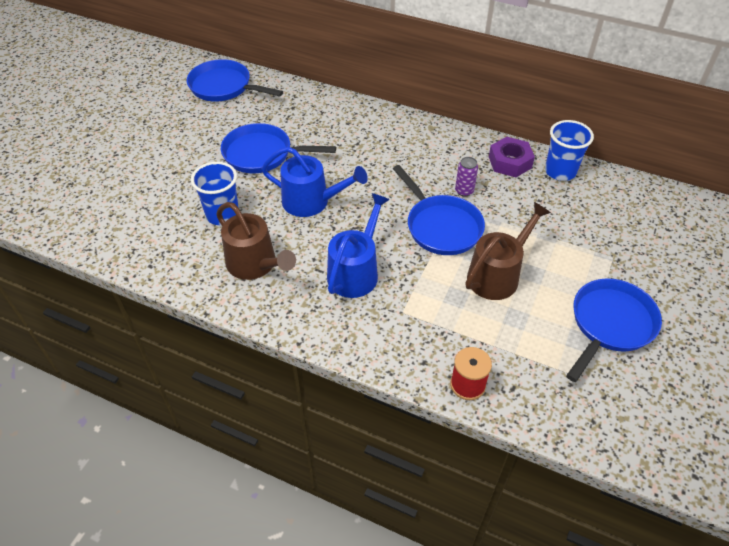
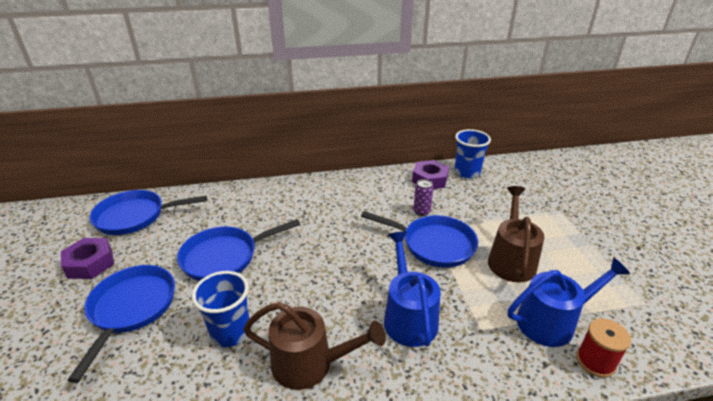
camera: 35 degrees left, 15 degrees down
blue watering can [262,147,368,217] -> blue watering can moved to [508,257,630,347]
blue pan [566,278,662,382] -> blue pan moved to [67,265,175,383]
none -> purple nut [61,238,114,279]

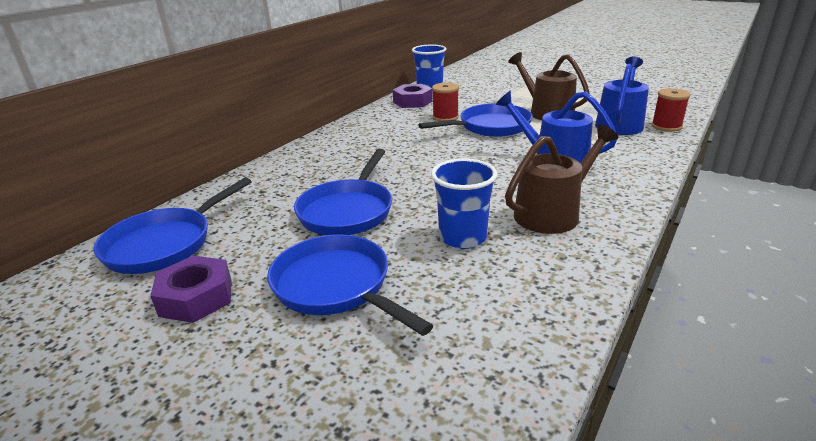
camera: 45 degrees left, 5 degrees down
purple can [413,179,433,216] -> red spool [432,83,459,121]

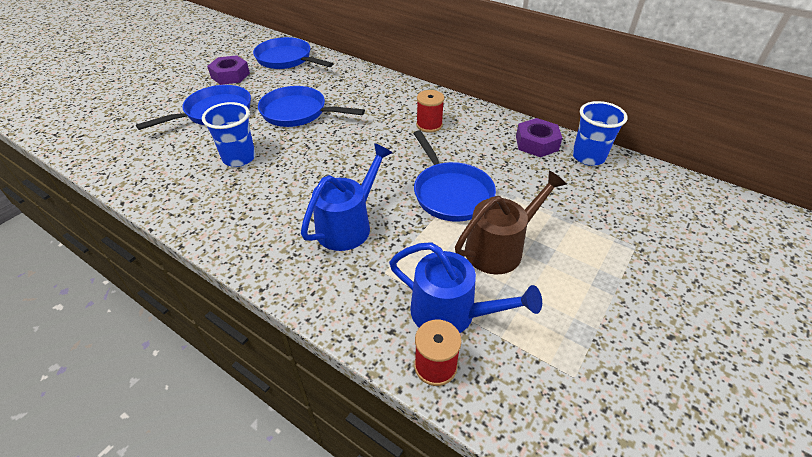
camera: 90 degrees right, 15 degrees up
red spool [432,83,459,121] -> red spool moved to [416,90,444,133]
brown watering can [505,125,618,234] -> none

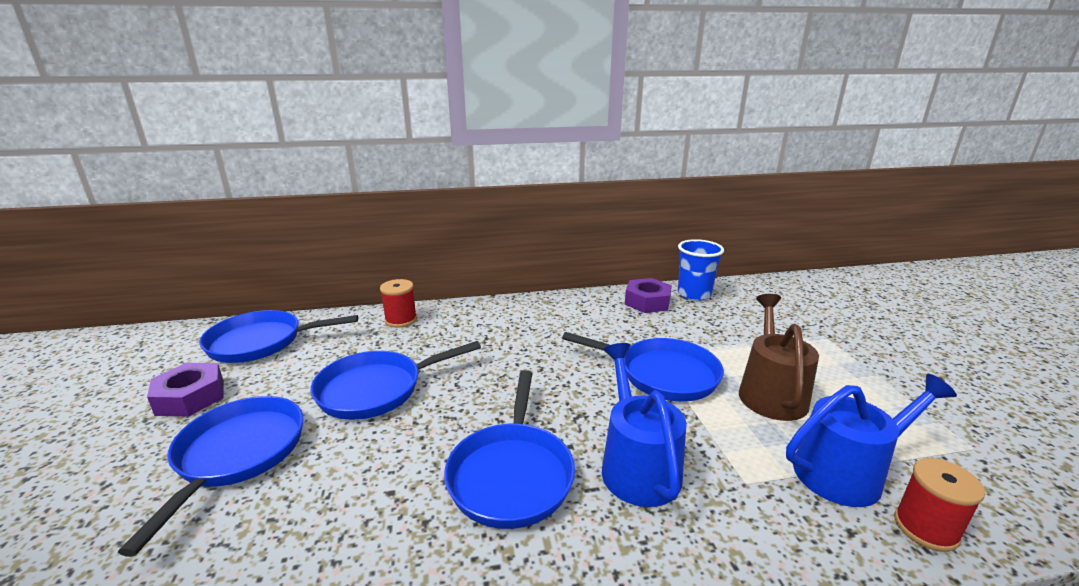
camera: 45 degrees left, 20 degrees down
blue cup [202,102,256,167] -> none
red spool [416,90,444,133] -> red spool moved to [380,279,417,328]
none -> blue pan [444,370,575,529]

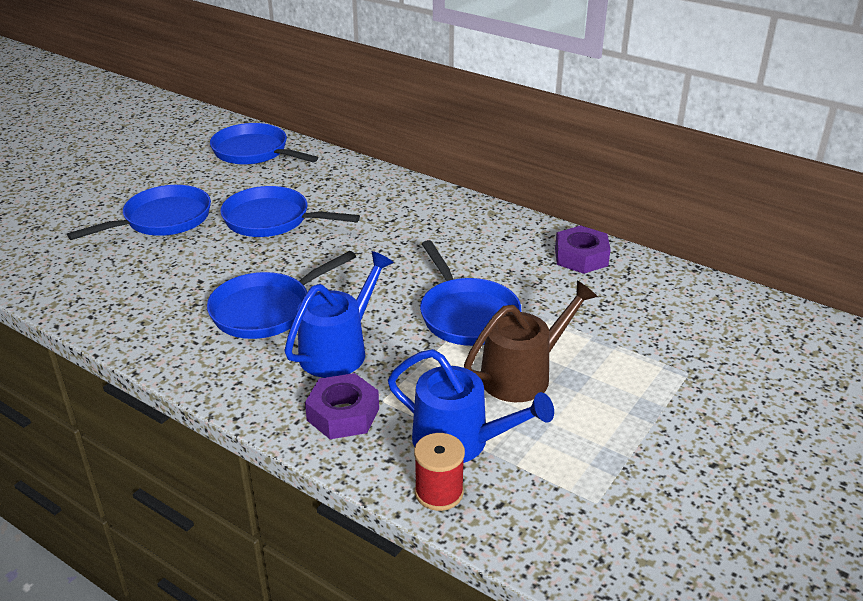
camera: 45 degrees right, 10 degrees up
purple nut [147,363,224,416] -> purple nut moved to [305,373,379,439]
red spool [380,279,417,328] -> none
blue cup [678,239,724,301] -> none

